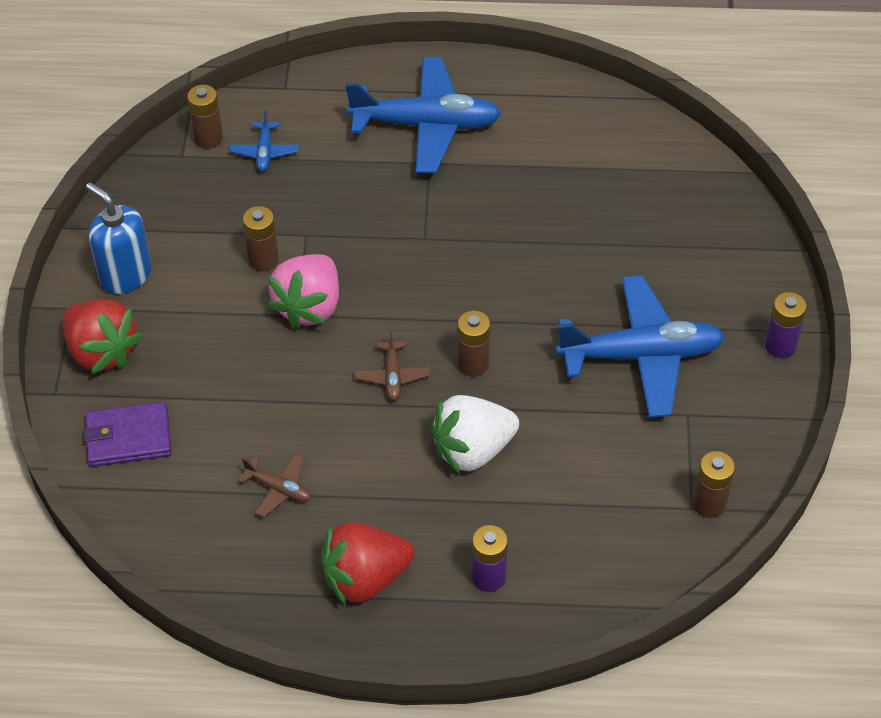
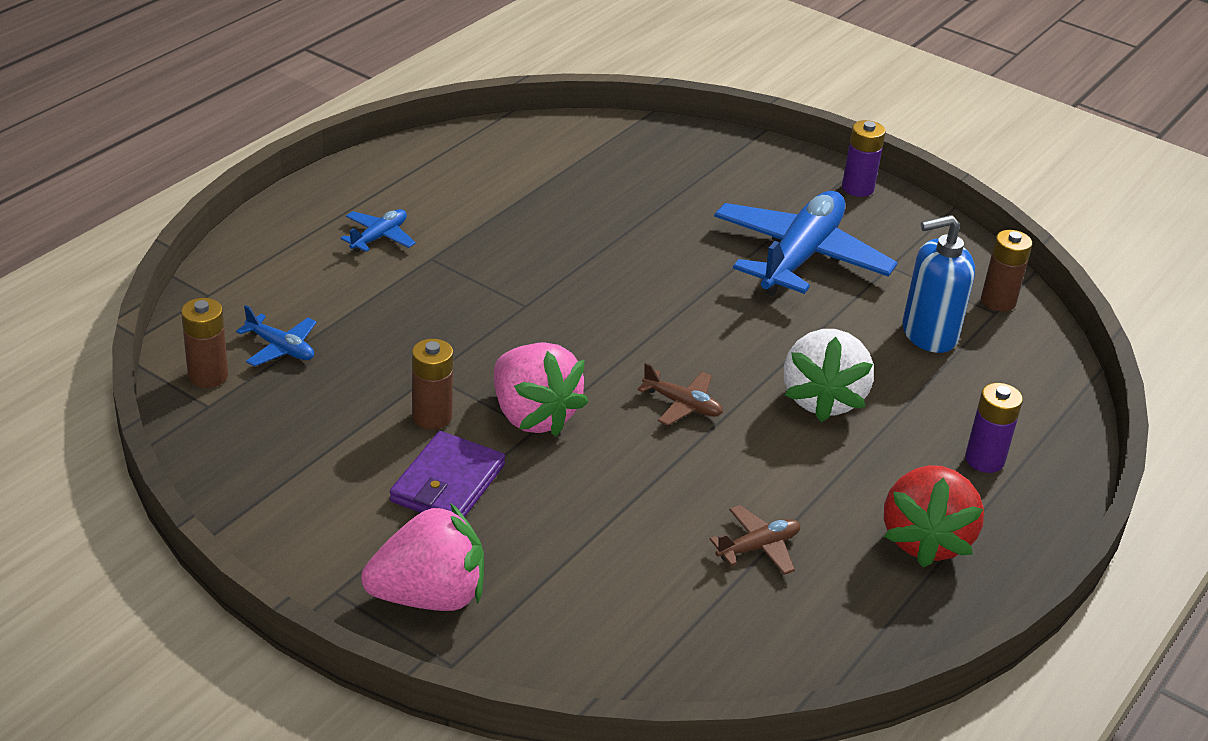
camera: 60 degrees left, 15 degrees down
red strawberry [62,299,142,374] -> pink strawberry [361,503,484,611]
purple wallet [83,401,172,467] -> purple wallet moved to [390,431,505,517]
blue soap dispenser [86,183,152,294] -> blue soap dispenser moved to [902,215,975,353]
blue plane [345,57,501,173] -> blue plane [340,209,416,252], size x0.44
brown battery [457,310,490,376] -> none

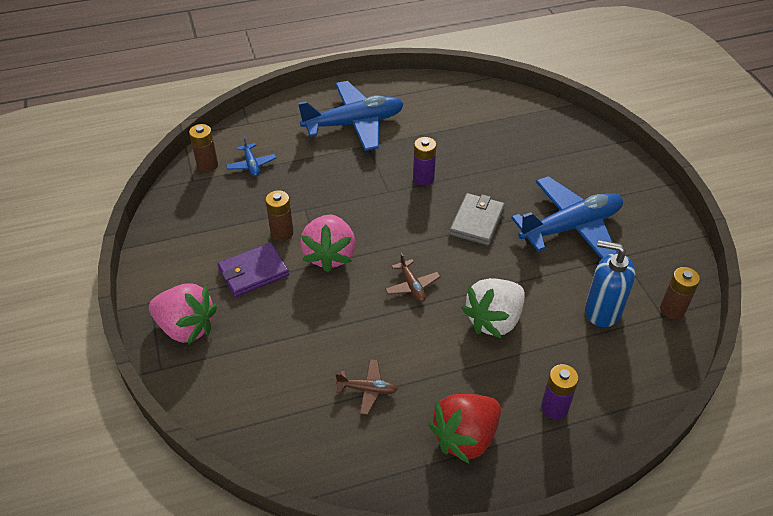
camera: 40 degrees right, 10 degrees up
blue plane [340,209,416,252] -> blue plane [298,81,404,151], size x2.29
purple battery [842,120,886,197] -> purple battery moved to [413,137,436,186]
none -> grey wallet [449,193,505,246]

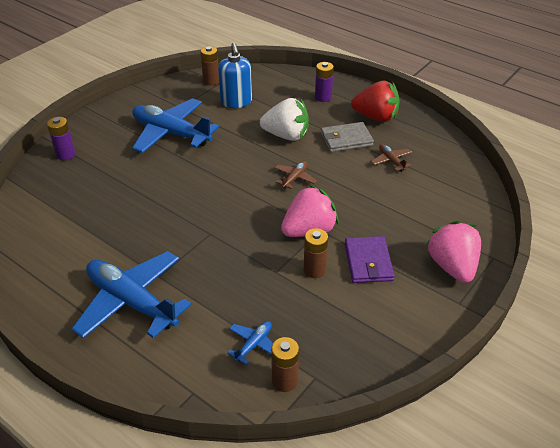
camera: 125 degrees left, 5 degrees down
purple wallet [218,242,289,297] -> purple wallet turned 60 degrees clockwise [345,236,395,283]
purple battery [413,137,436,186] -> purple battery moved to [47,117,75,160]
grey wallet [449,193,505,246] -> grey wallet moved to [321,122,374,152]

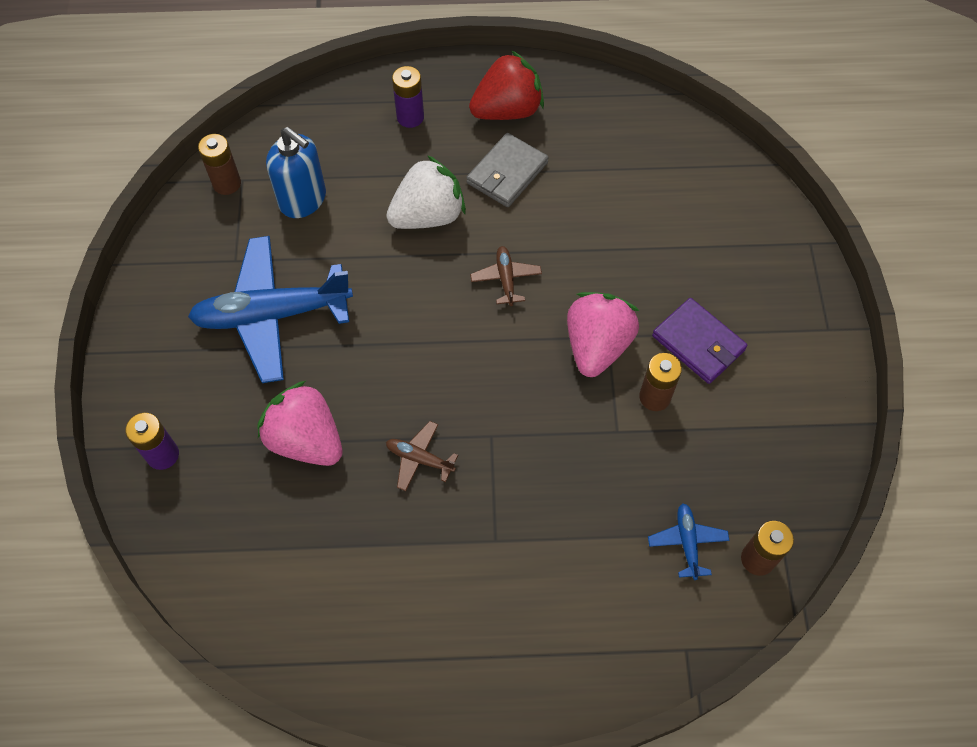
camera: 40 degrees left, 20 degrees up
blue plane [72,251,191,338] -> none
brown plane [371,144,412,172] -> brown plane moved to [386,421,458,491]
pink strawberry [426,221,481,283] -> pink strawberry moved to [257,381,343,466]

